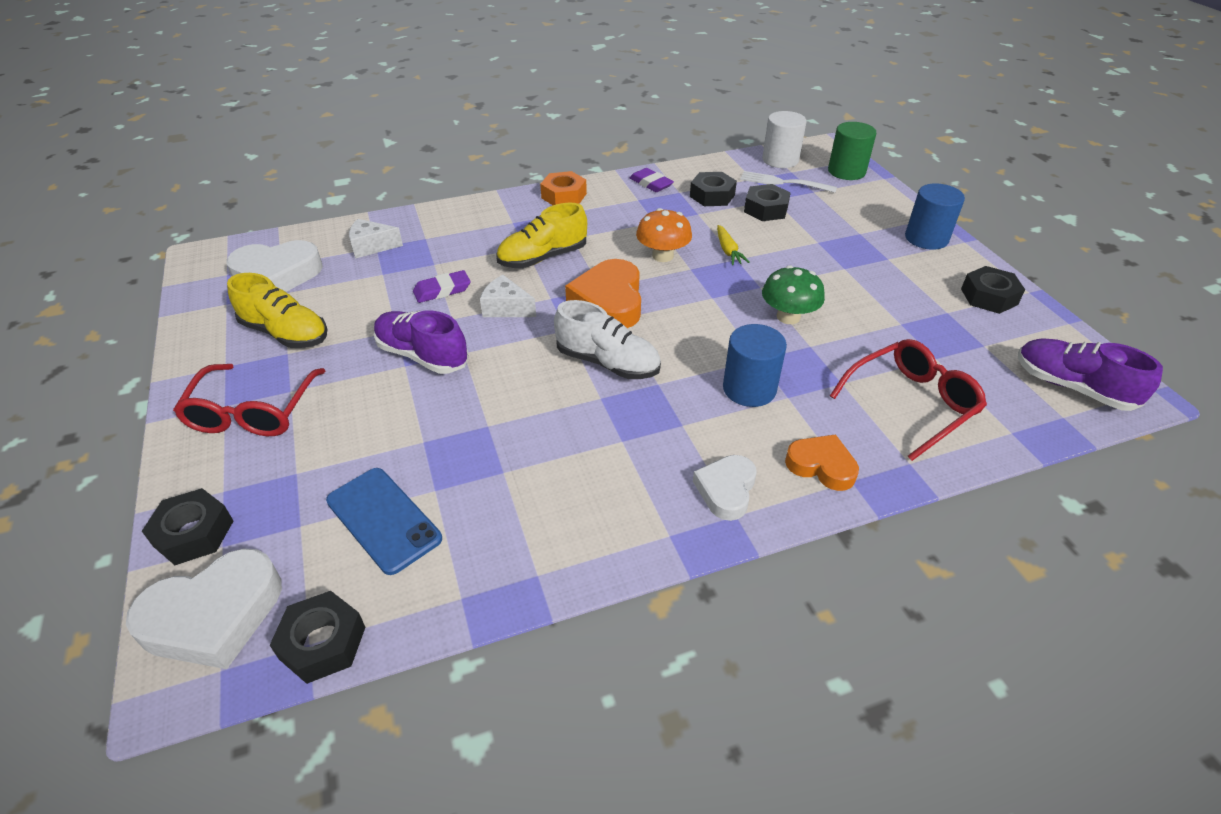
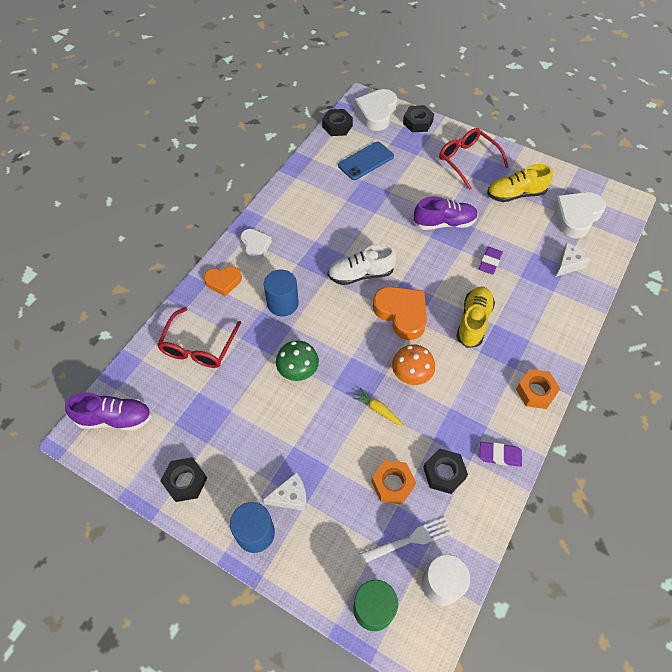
camera: 140 degrees right, 15 degrees up
blue phone [326,468,442,575] -> blue phone turned 45 degrees counterclockwise [338,142,394,180]
white cheese [480,275,536,317] -> white cheese moved to [263,472,307,511]
black nut [744,184,791,221] -> orange nut [371,460,416,504]

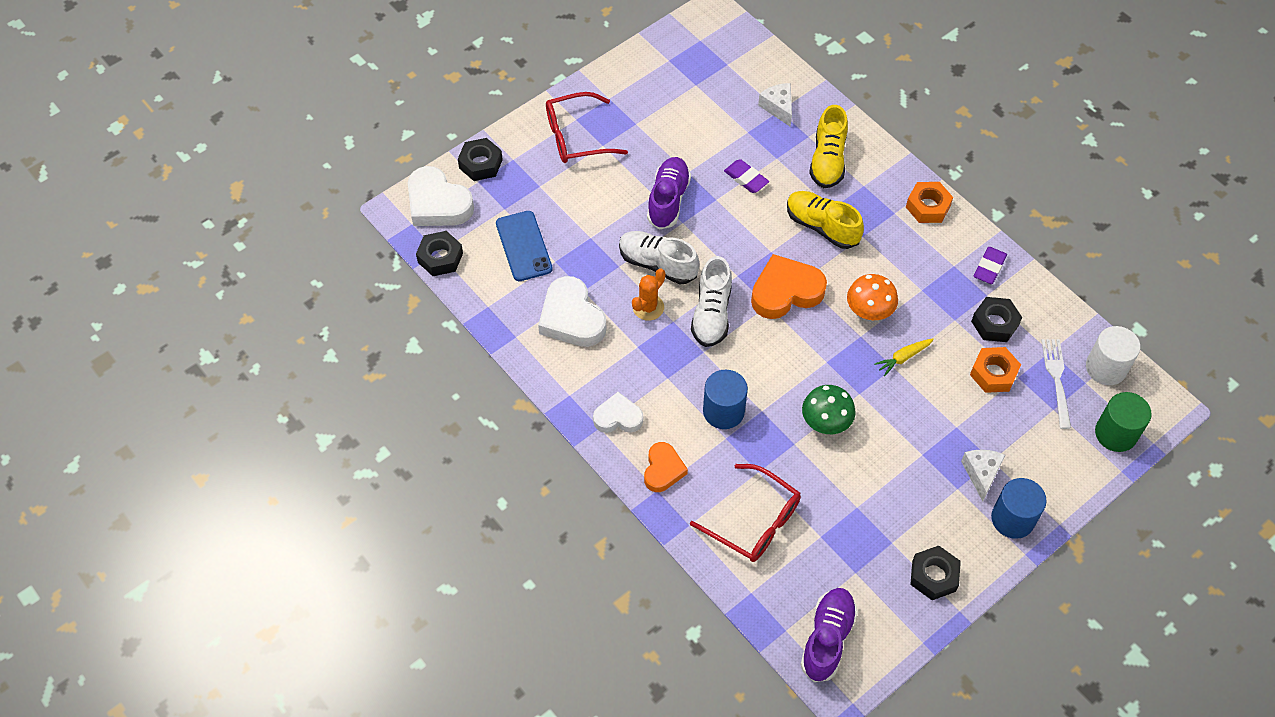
camera: 70 degrees left, 0 degrees up
yellow shoe [487,164,553,202] -> yellow shoe moved to [809,105,848,188]
white heart [553,192,606,238] -> white heart moved to [538,276,606,347]
none -> white shoe [619,231,700,284]
none -> orange cactus [632,269,665,321]

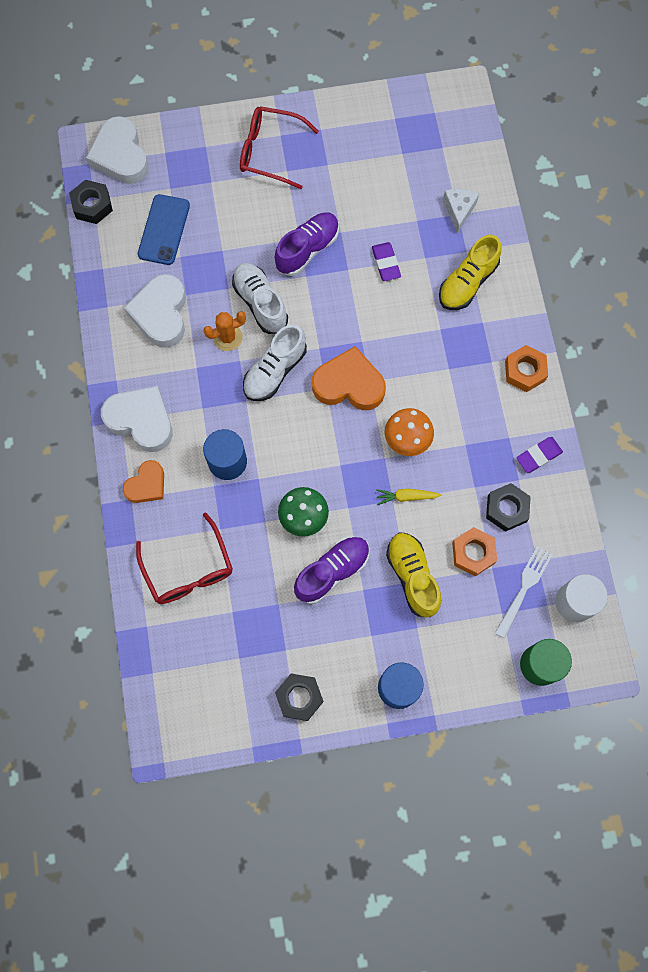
camera: 30 degrees right, 15 degrees up
black nut [458,138,503,181] -> none
white heart [593,392,643,433] -> white heart [101,386,173,452], size x1.61
yellow shoe [787,191,864,249] -> yellow shoe moved to [386,532,441,617]
purple shoe [800,588,858,682] -> purple shoe moved to [294,536,370,604]
white cheese [961,450,1005,501] -> none

